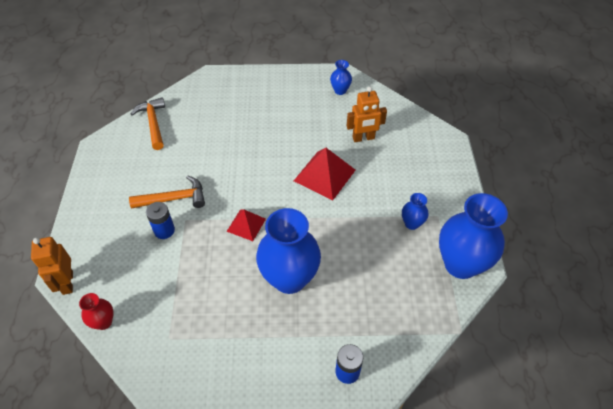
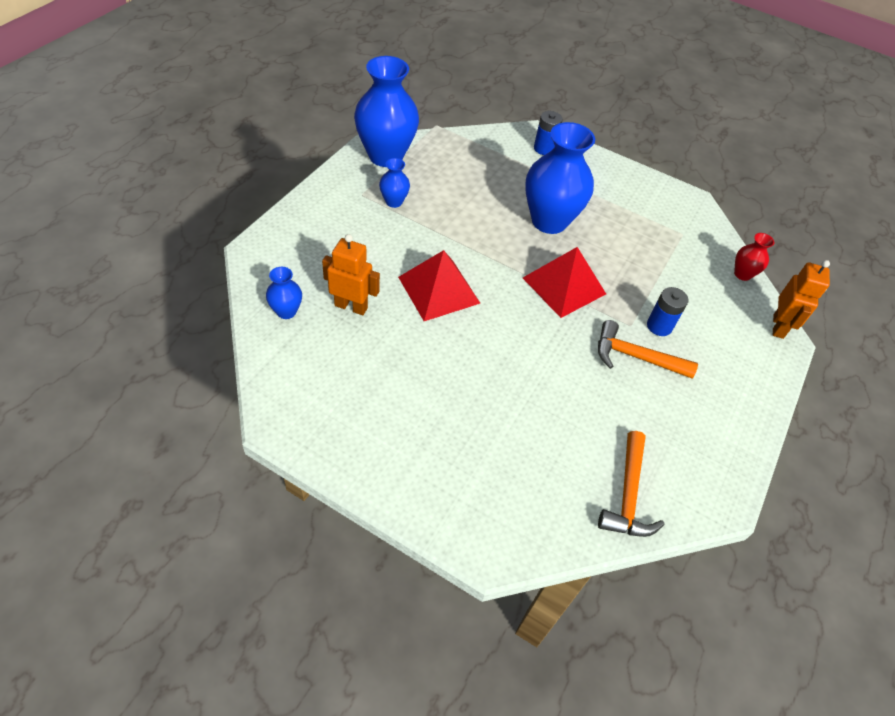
camera: 155 degrees left, 0 degrees up
red pyramid [226,209,266,241] -> red pyramid [523,247,606,318], size x1.66
blue vase [330,60,352,95] -> blue vase moved to [266,267,302,319]

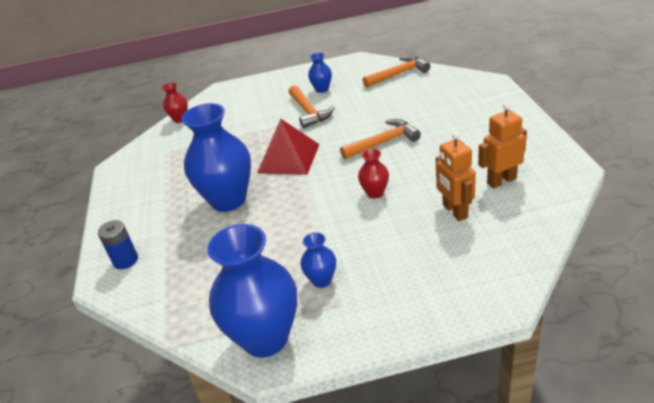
camera: 120 degrees left, 15 degrees down
blue vase [266,267,302,319] -> blue vase moved to [308,53,332,93]
red pyramid [398,250,480,321] -> red vase [358,149,389,199]
blue battery [647,287,688,336] -> none
orange robot [773,260,830,339] -> orange robot moved to [478,103,527,188]
none -> orange hammer [340,119,421,159]

